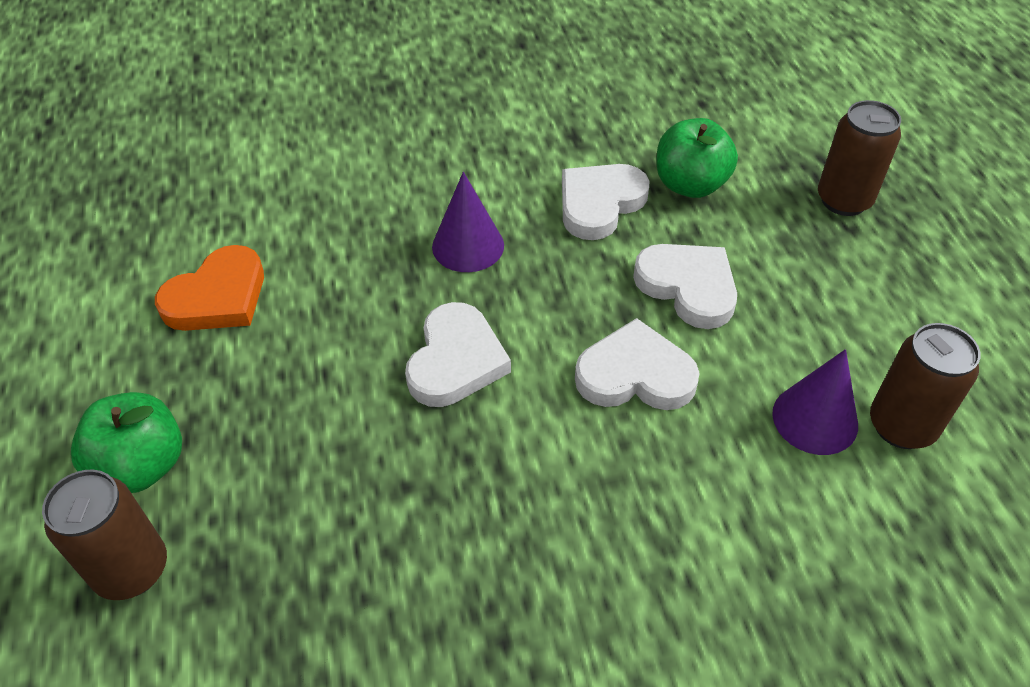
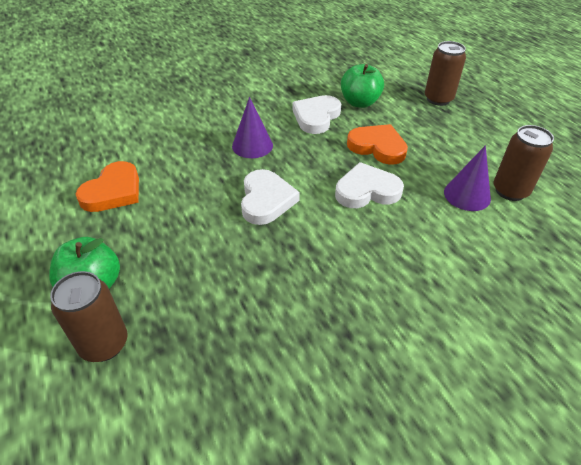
camera: 15 degrees left, 5 degrees down
white heart [633,244,737,329] -> orange heart [347,124,408,165]

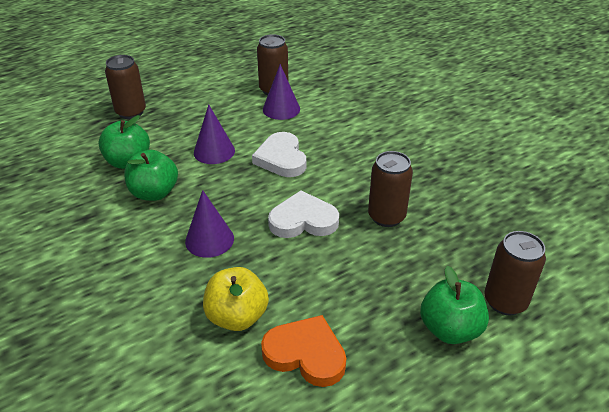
camera: 95 degrees left, 5 degrees down
white heart [292,95,341,134] -> green apple [124,150,178,201]
orange heart [347,124,408,165] -> purple cone [194,104,235,164]
none -> yellow apple [203,267,269,331]
none -> brown can [368,151,413,227]

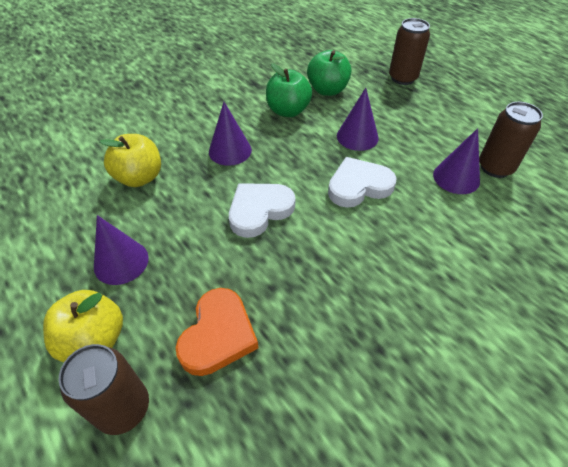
camera: 85 degrees right, 10 degrees up
orange heart [261,315,346,387] -> orange heart moved to [176,288,258,376]
white heart [268,190,339,238] -> white heart turned 120 degrees counterclockwise [229,183,295,238]
brown can [368,151,413,227] -> none
green apple [420,266,489,344] -> yellow apple [43,290,123,362]
none -> purple cone [94,215,149,285]

